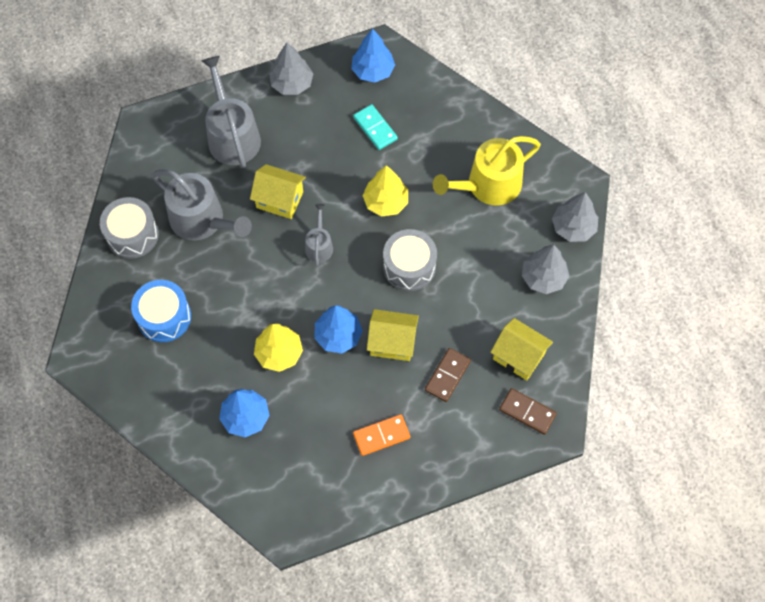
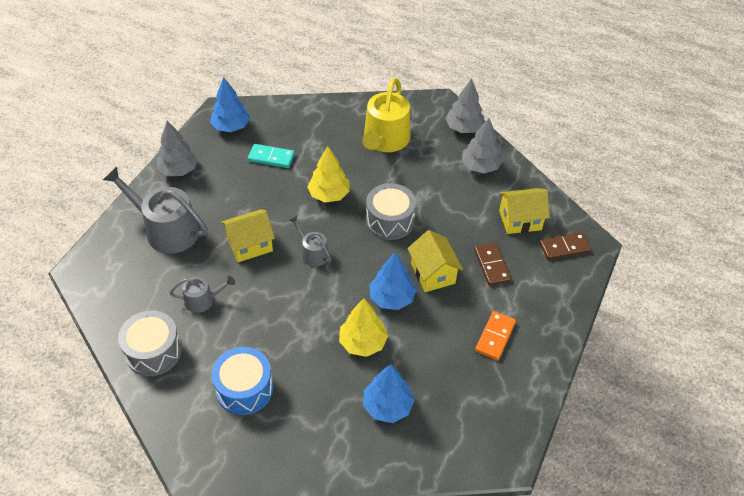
camera: 45 degrees left, 15 degrees down
grey watering can [152,169,252,241] -> grey watering can [170,276,235,313], size x0.52
yellow house [367,309,419,361] -> yellow house turned 75 degrees counterclockwise [407,230,463,292]

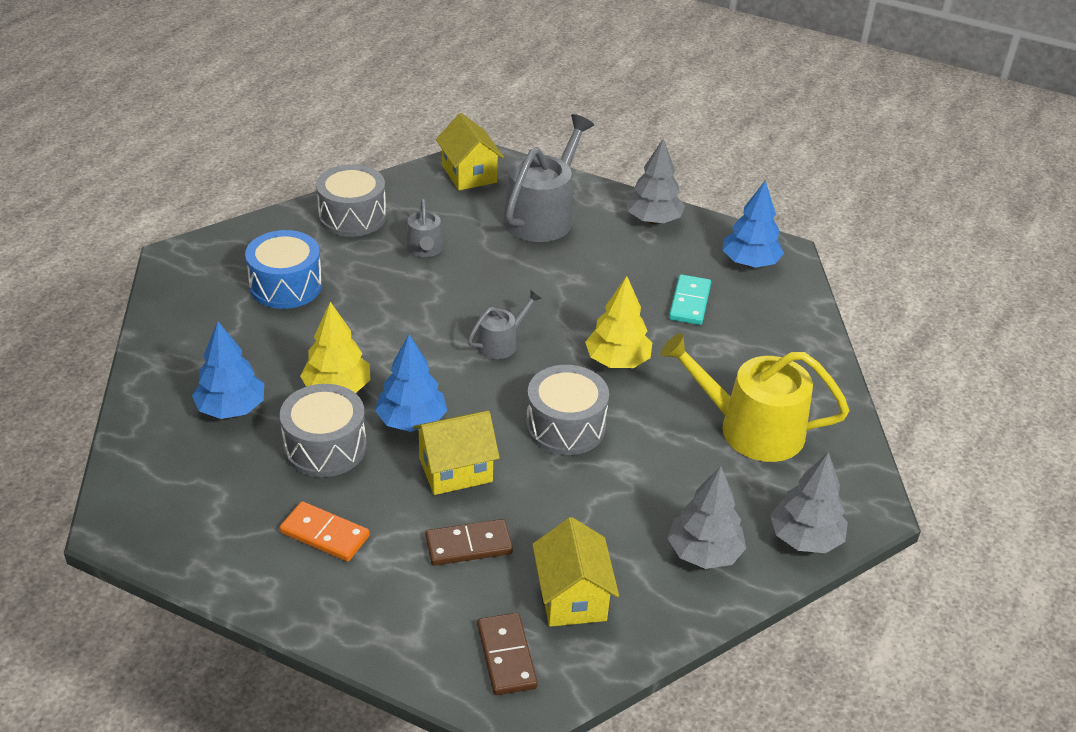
camera: 90 degrees right, 10 degrees down
yellow house [221,209,275,262] -> yellow house moved to [436,113,504,190]
none -> grey drum [280,384,367,477]

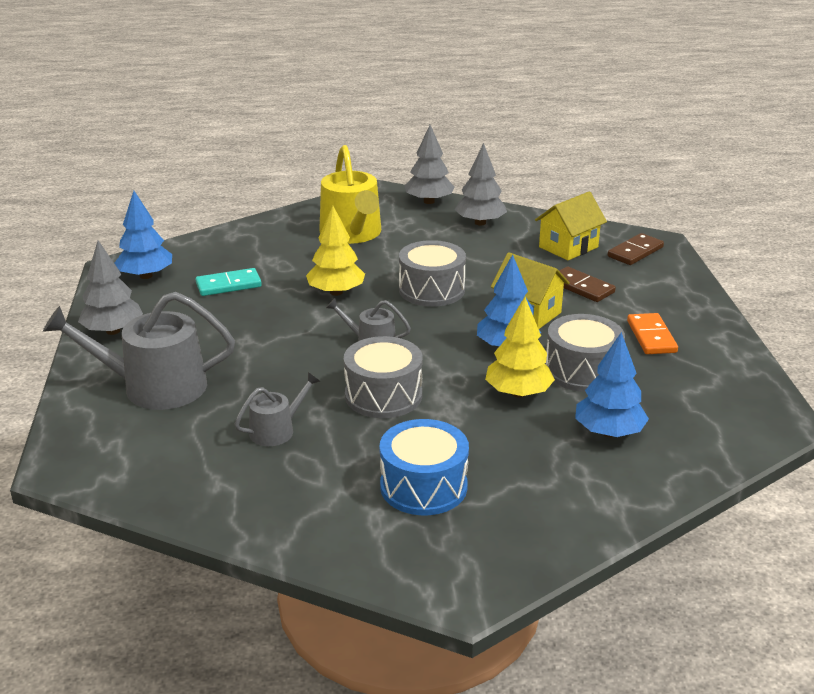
camera: 120 degrees left, 10 degrees down
grey drum [316,164,386,237] -> grey drum moved to [344,336,423,418]
yellow house [436,113,504,190] -> none

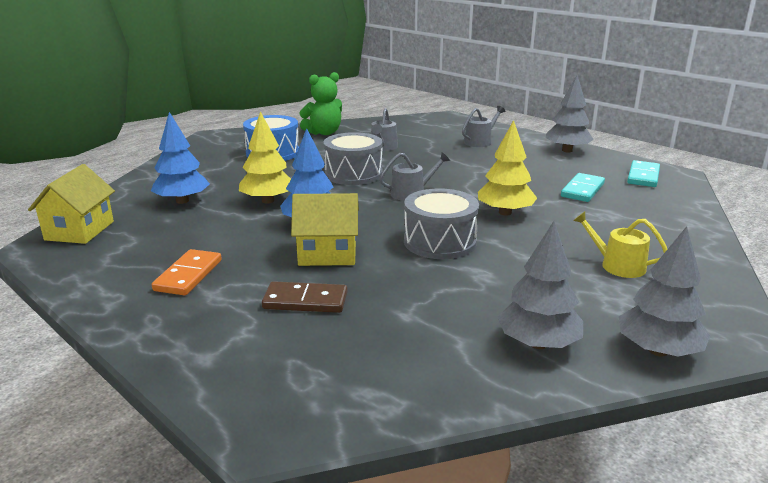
camera: 140 degrees right, 5 degrees down
grey watering can [43,292,235,410] -> grey watering can [462,106,505,147], size x0.52
blue tree [114,191,172,279] -> turquoise domino [627,160,660,187]
yellow watering can [319,145,381,244] -> yellow watering can [573,211,667,278], size x0.52
yellow house [535,192,607,260] -> yellow house moved to [28,164,115,244]
grey drum [545,314,625,392] -> none
brown domino [608,233,664,265] -> none
orange domino [627,313,678,354] -> orange domino turned 60 degrees clockwise [152,249,222,295]
none -> green teddy bear [300,72,342,135]

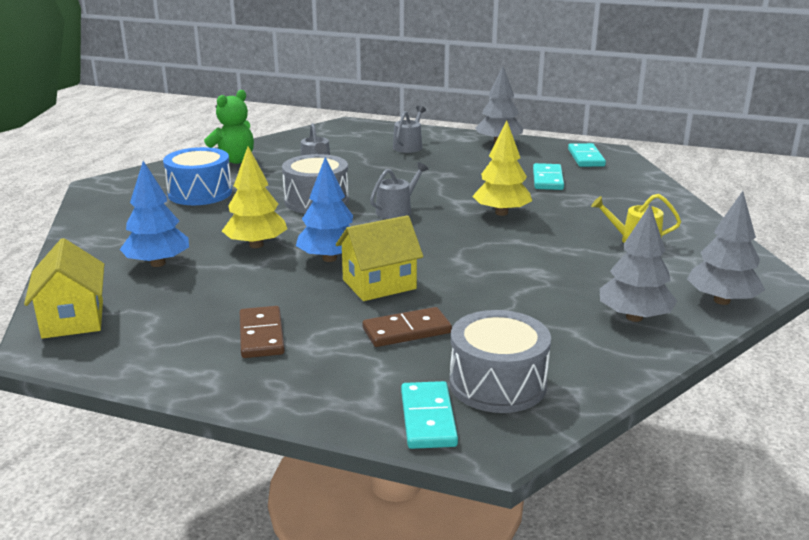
camera: 25 degrees left, 0 degrees up
orange domino [152,249,222,295] -> brown domino [240,306,285,358]
grey drum [404,188,479,259] -> grey drum moved to [450,310,551,413]
none -> turquoise domino [401,381,458,449]

